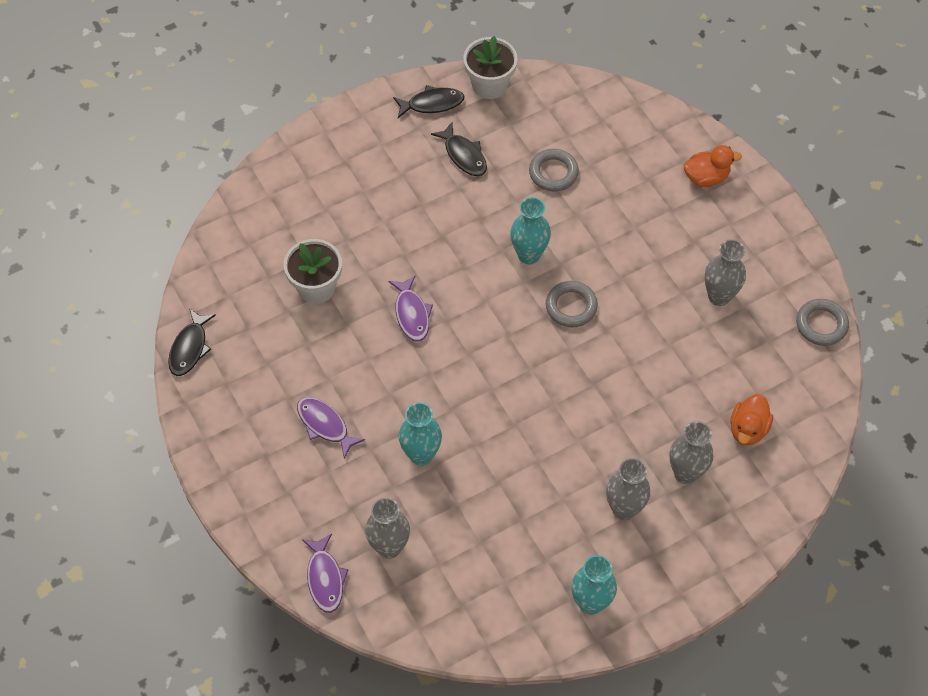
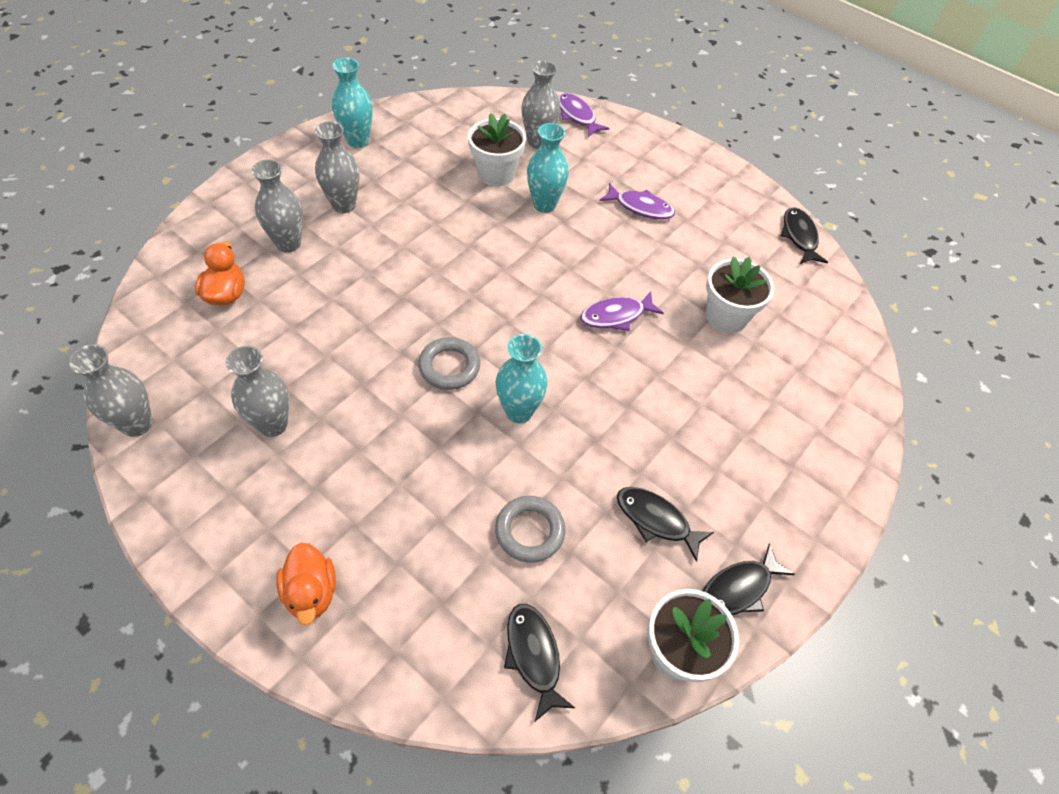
camera: 155 degrees right, 5 degrees down
purple fish [389,275,433,342] -> purple fish turned 75 degrees counterclockwise [580,291,664,331]
orange duck [684,145,742,187] -> orange duck turned 75 degrees counterclockwise [276,543,336,626]
grey ring [796,299,849,346] -> grey vase [69,344,152,437]
none -> white flower pot [468,113,526,186]
none -> black fish [504,604,575,722]

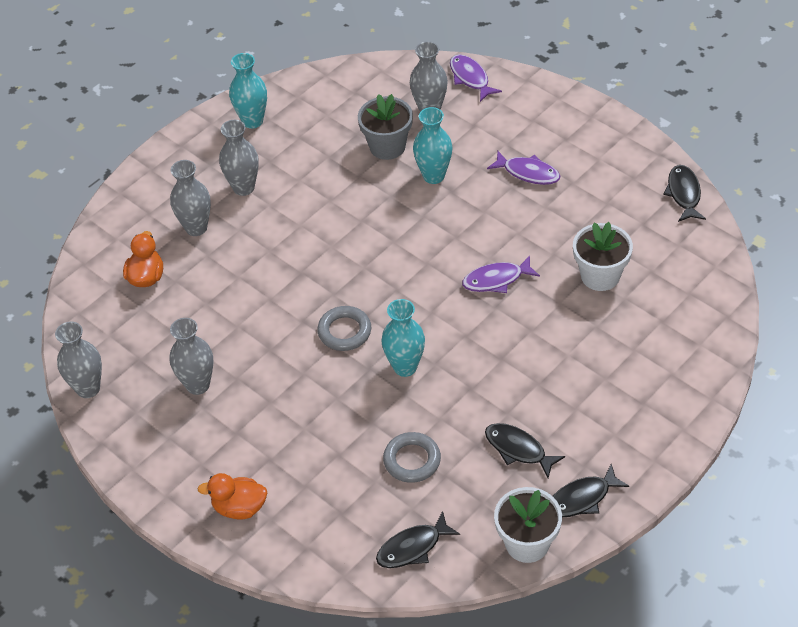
camera: 10 degrees right, 5 degrees down
orange duck [276,543,336,626] -> orange duck turned 105 degrees clockwise [197,473,267,520]
white flower pot [468,113,526,186] -> grey flower pot [358,94,413,160]
black fish [504,604,575,722] -> black fish turned 105 degrees counterclockwise [376,511,460,568]

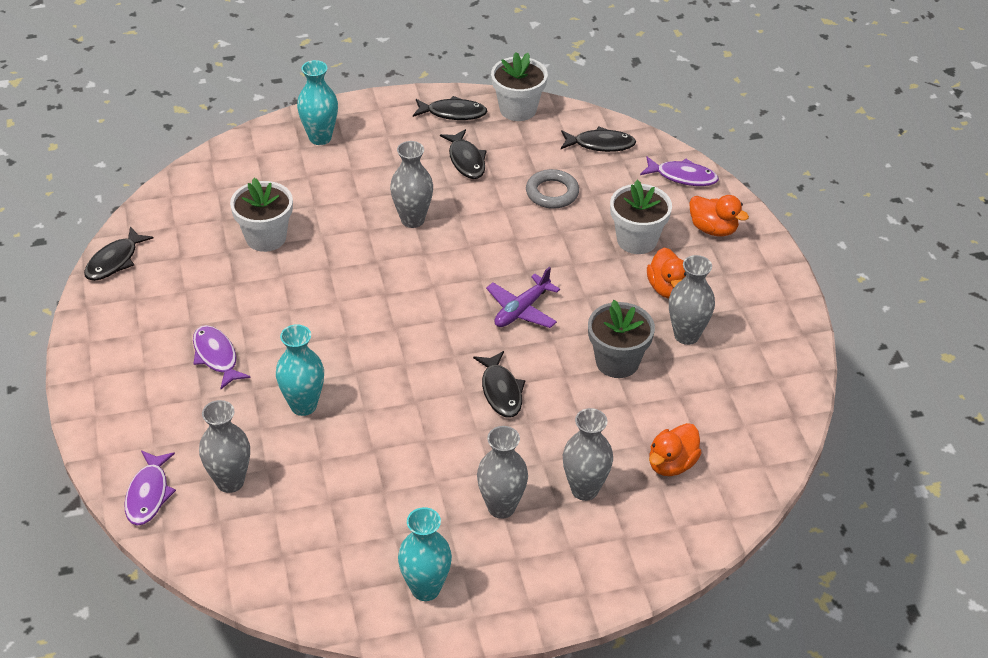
camera: 150 degrees left, 5 degrees down
grey vase [55,322,102,398] -> grey vase moved to [390,141,433,228]
grey ring [317,306,371,351] -> purple plane [486,267,560,328]
grey flower pot [358,94,413,160] -> grey flower pot moved to [588,300,655,378]
turquoise vase [381,299,425,377] -> turquoise vase moved to [297,60,338,145]
purple fish [462,255,540,293] -> purple fish moved to [640,157,719,186]
none -> black fish [473,351,525,418]
none -> white flower pot [610,180,672,254]
none -> orange duck [647,248,686,299]

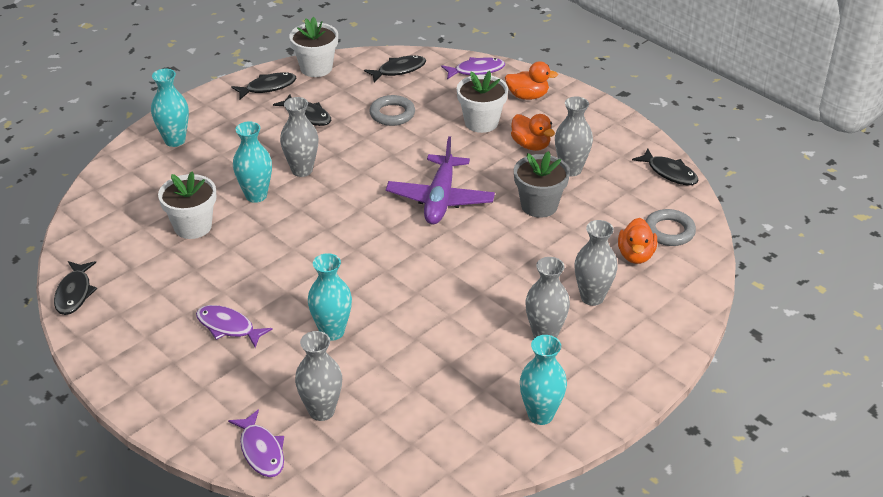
camera: 30 degrees left, 5 degrees down
black fish [473,351,525,418] -> black fish moved to [632,148,699,185]
purple plane [486,267,560,328] -> purple plane [386,136,495,224], size x1.50
none -> turquoise vase [233,121,272,203]
none -> grey ring [645,209,696,246]

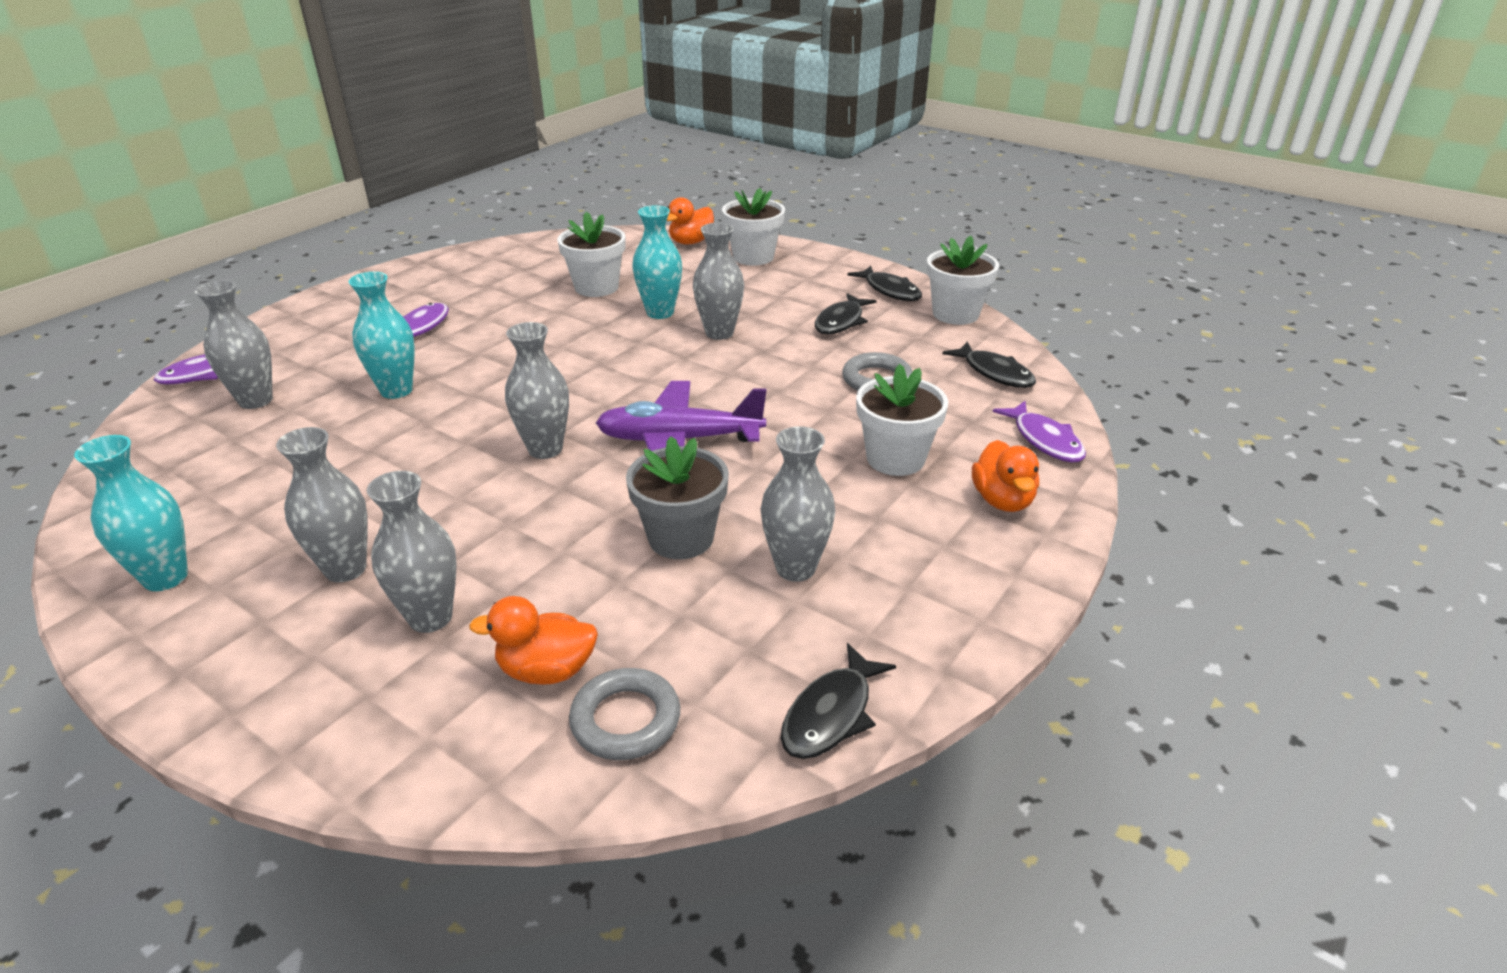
camera: 80 degrees right, 5 degrees down
black fish [54,261,97,315] -> none
turquoise vase [151,68,189,147] -> white flower pot [722,188,785,266]
orange duck [511,114,555,151] -> orange duck moved to [667,197,714,245]
none -> grey vase [505,322,569,459]

